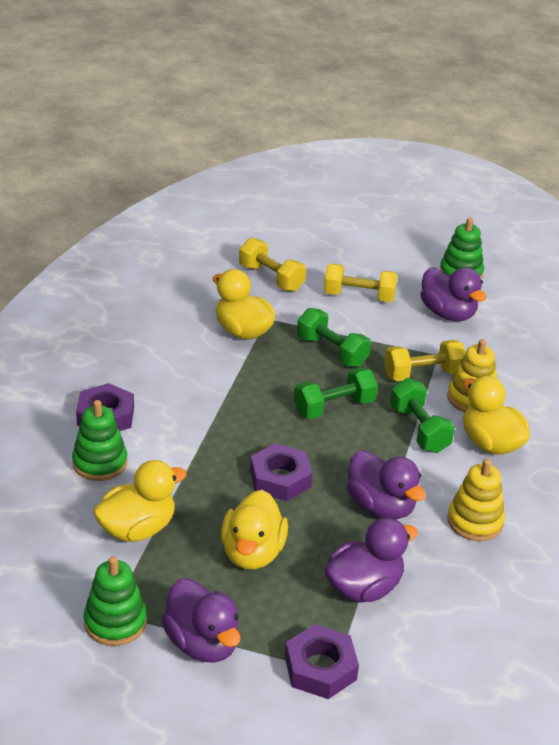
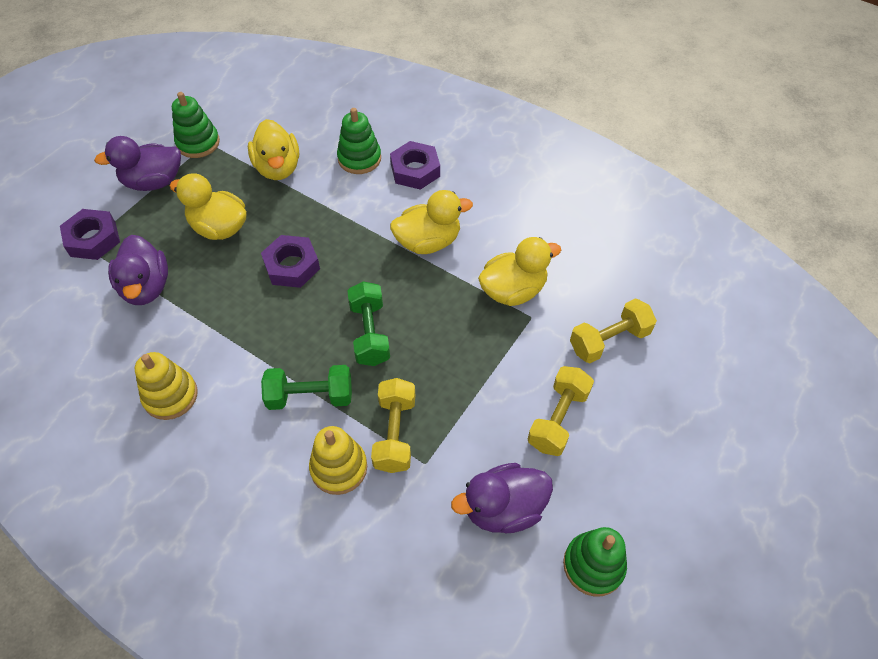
camera: 110 degrees right, 20 degrees up
green dumbbell [297,308,371,367] -> none
purple duck [346,450,426,520] -> none
yellow duck [463,376,530,455] -> yellow duck moved to [390,190,473,254]

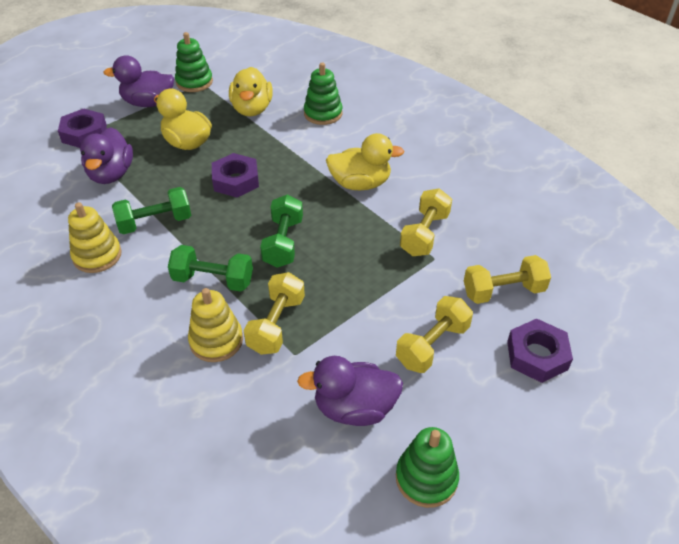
camera: 15 degrees right, 10 degrees down
purple nut [390,141,440,190] -> purple nut moved to [507,319,573,383]
yellow duck [478,237,561,306] -> yellow dumbbell [400,189,452,256]
none -> green dumbbell [112,187,191,234]

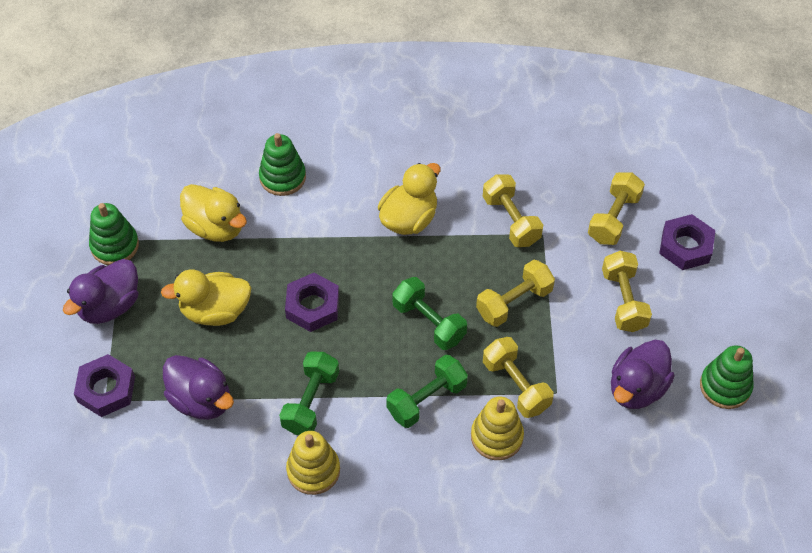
camera: 50 degrees left, 10 degrees up
none -> yellow dumbbell [476,260,555,327]

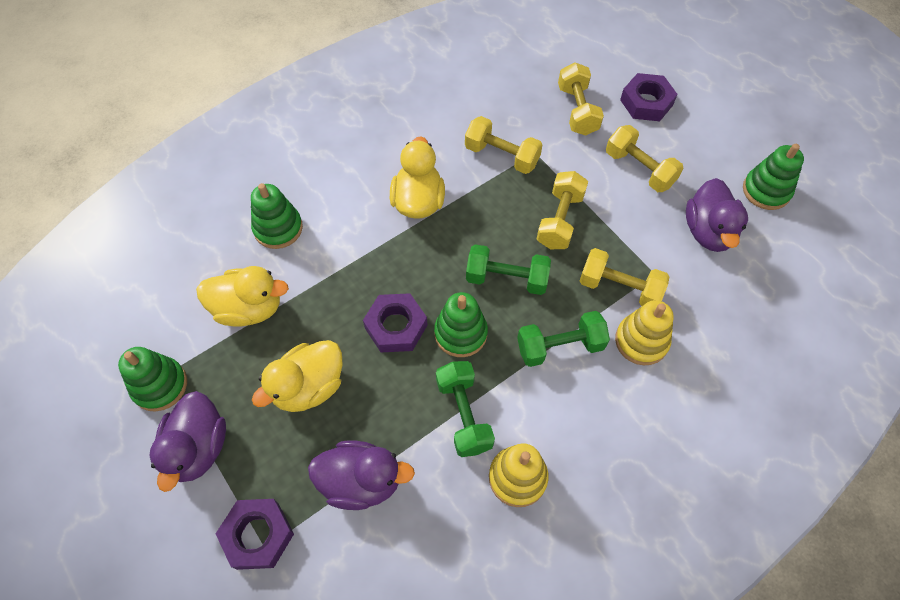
camera: 35 degrees left, 5 degrees up
green dumbbell [386,355,468,428] -> green dumbbell turned 60 degrees clockwise [517,311,610,367]
none -> green stacking toy [434,292,488,357]

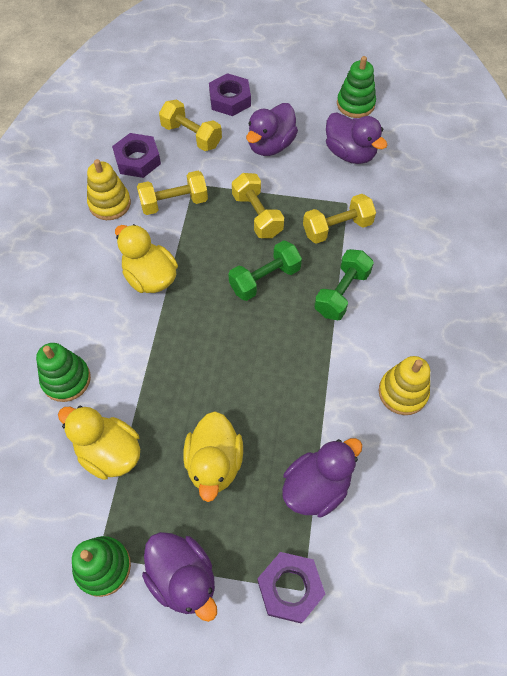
camera: 45 degrees left, 0 degrees up
yellow duck [196,266,289,327] -> yellow duck turned 105 degrees counterclockwise [58,406,140,480]
purple nut [363,293,427,352] -> purple nut moved to [112,133,161,178]
green stacking toy [434,292,488,357] -> none
green dumbbell [436,361,495,457] -> none
yellow dumbbell [606,125,683,192] -> purple duck [246,103,298,156]
yellow stacking toy [615,300,674,365] -> yellow stacking toy moved to [87,159,131,220]

